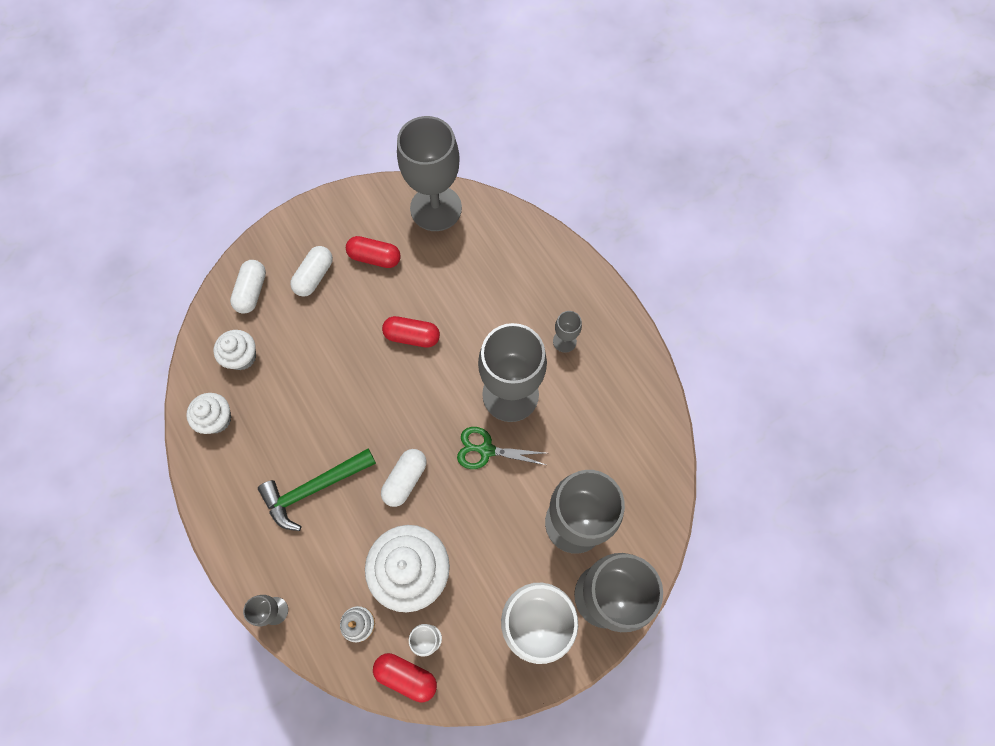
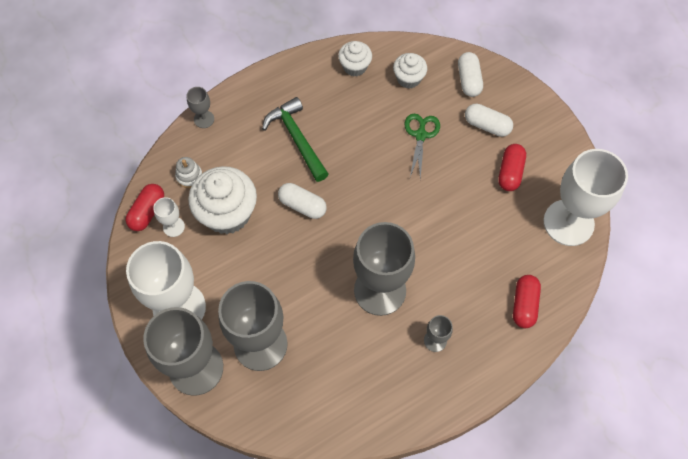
camera: 90 degrees right, 5 degrees down
white capsule [230,260,266,313] -> white capsule turned 75 degrees clockwise [458,52,483,97]
red capsule [382,316,440,348] -> red capsule moved to [513,275,541,328]
grey goblet [397,116,462,231] -> white goblet [544,149,628,246]
green scissors [457,427,546,469] -> green scissors moved to [405,114,440,180]

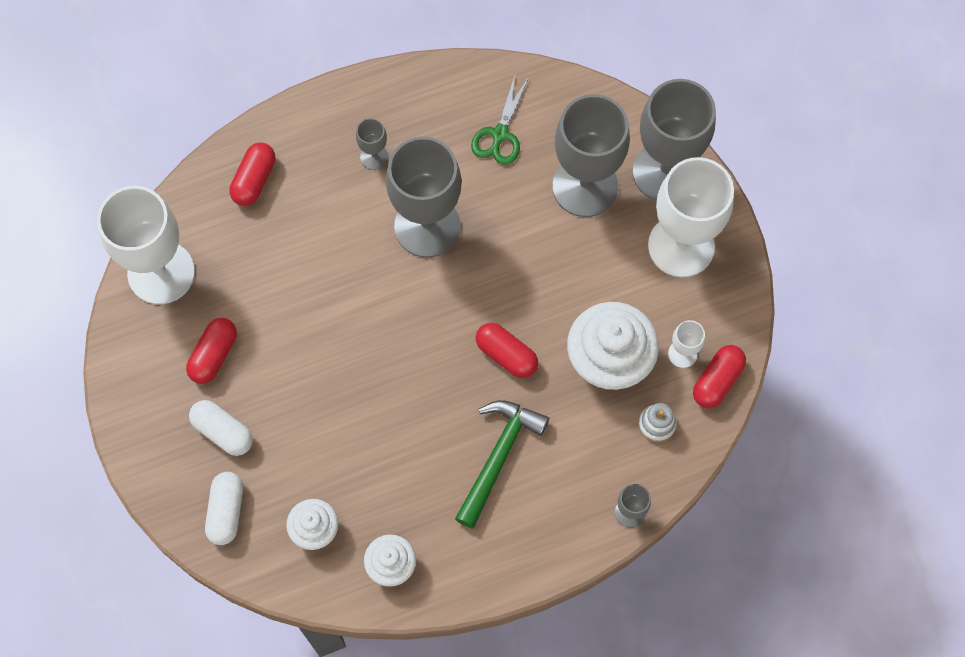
camera: 170 degrees left, 5 degrees up
green hammer [262,97,329,182] -> green hammer turned 135 degrees counterclockwise [455,400,549,529]
white capsule [278,183,327,219] -> red capsule [475,323,538,378]
green scissors [405,114,440,180] -> green scissors moved to [471,73,529,165]

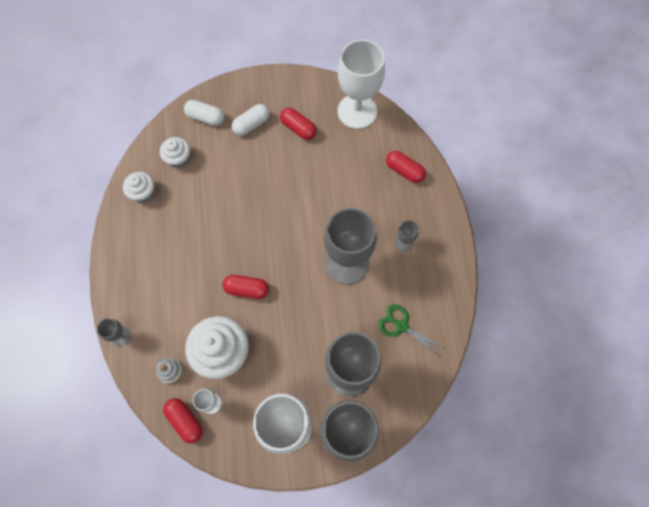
camera: 105 degrees right, 0 degrees up
green hammer [455,400,549,529] -> none
red capsule [475,323,538,378] -> red capsule turned 45 degrees clockwise [222,275,269,299]

